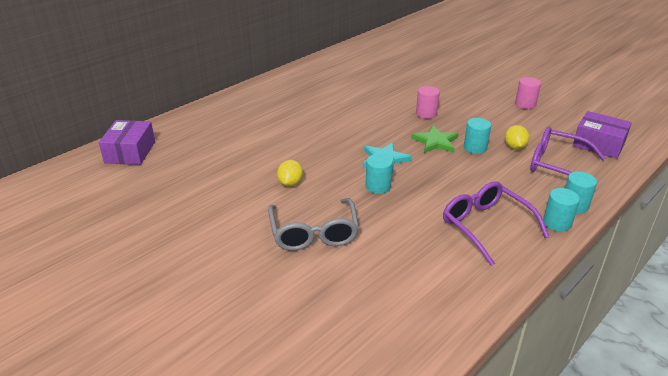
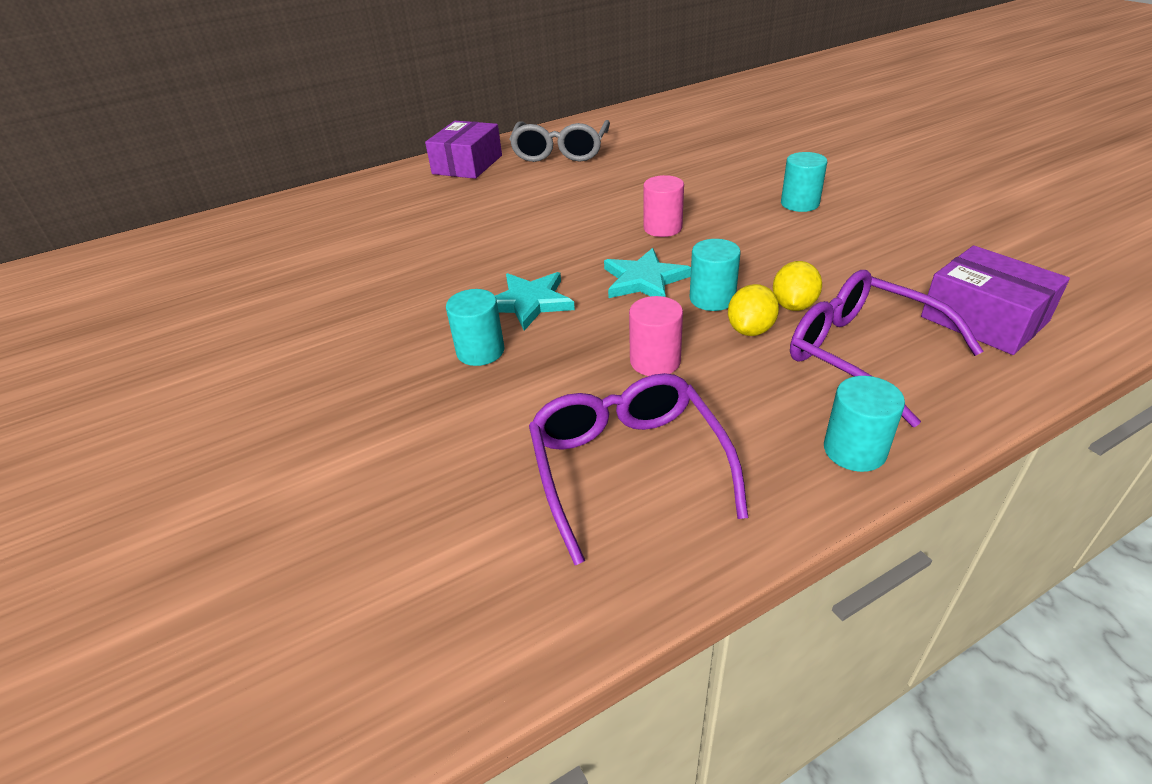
camera: 20 degrees right, 5 degrees up
purple box [99,120,155,165] -> purple box moved to [425,121,502,179]
grey glasses [268,198,359,251] -> grey glasses moved to [509,120,610,162]
yellow lemon [277,160,303,187] -> yellow lemon moved to [728,284,779,336]
green star [411,125,459,153] -> turquoise star [604,248,691,298]
pink cylinder [515,77,541,109] -> pink cylinder moved to [629,296,683,376]
turquoise cylinder [543,188,580,232] -> turquoise cylinder moved to [781,152,827,212]

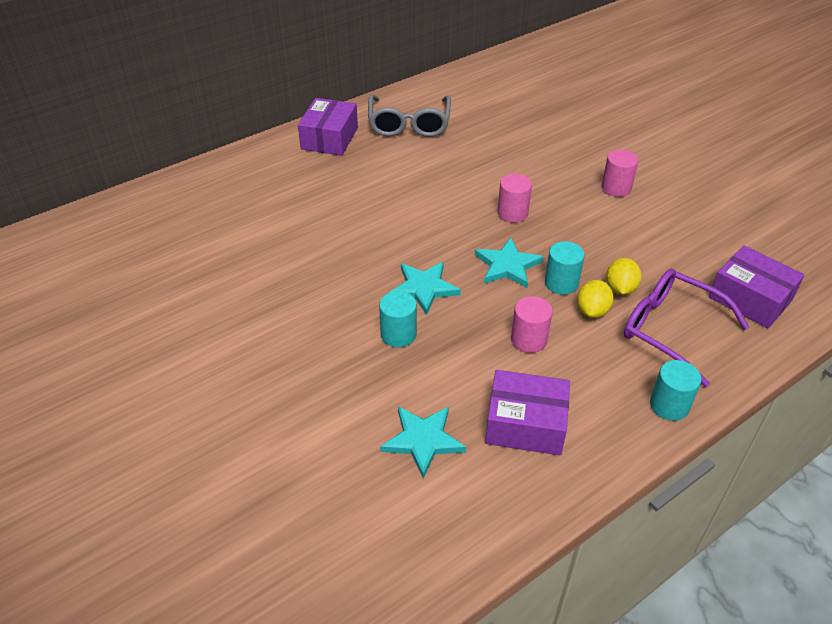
camera: 10 degrees left, 5 degrees up
purple glasses [529,373,748,565] -> purple box [485,370,570,455]
turquoise cylinder [781,152,827,212] -> pink cylinder [602,149,639,197]
none -> turquoise star [380,406,466,478]

